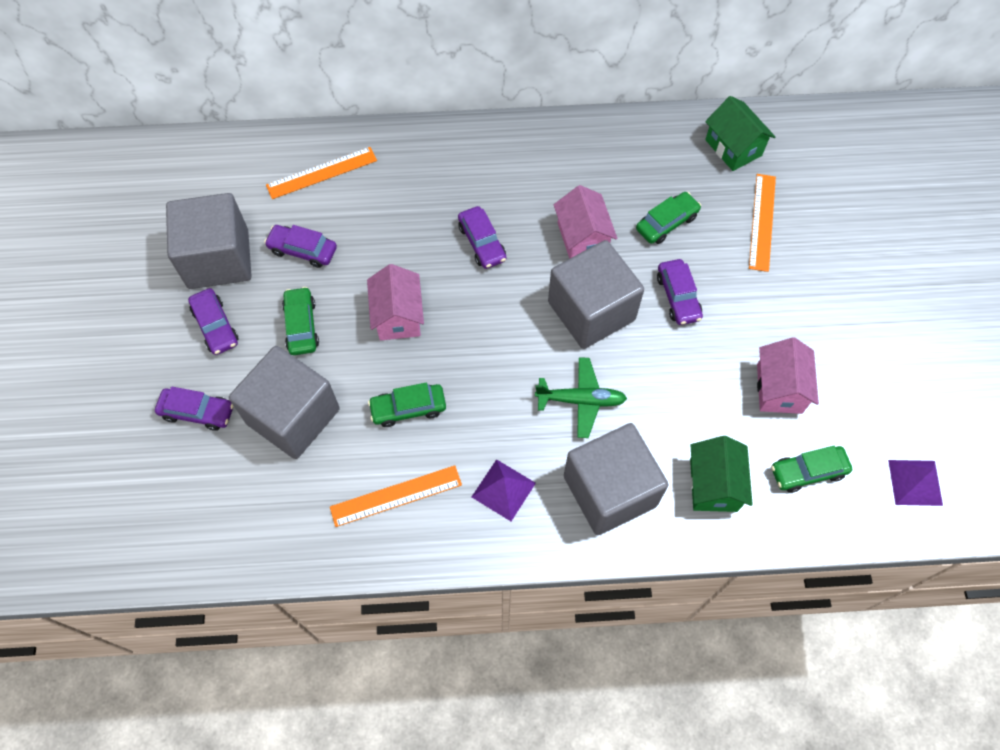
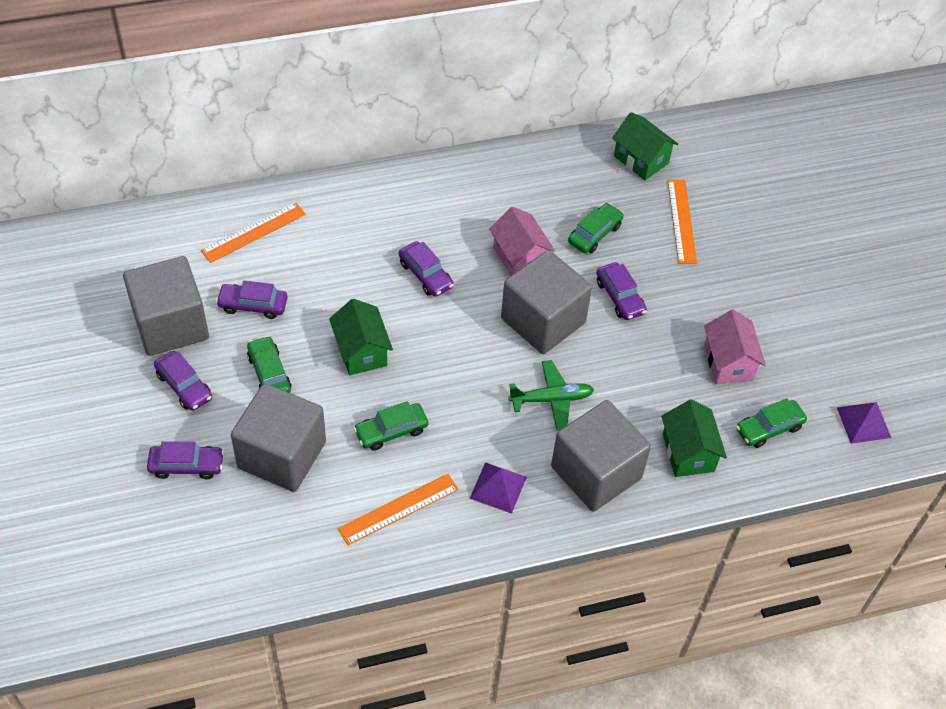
camera: 15 degrees left, 10 degrees down
pink house [367,264,424,341] -> green house [329,299,393,375]

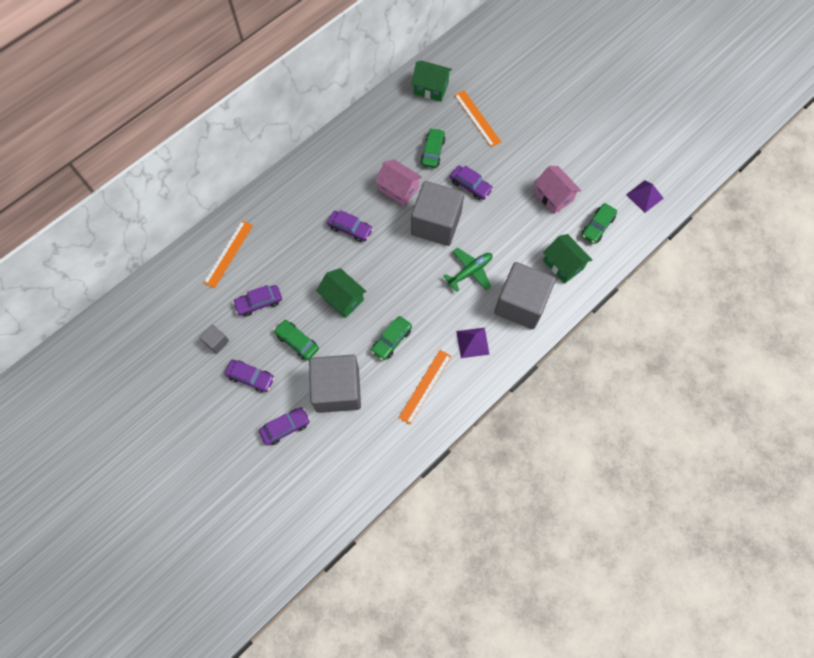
camera: 25 degrees left, 15 degrees up
grey cube [123,256,209,356] -> grey cube [199,325,229,354], size x0.42

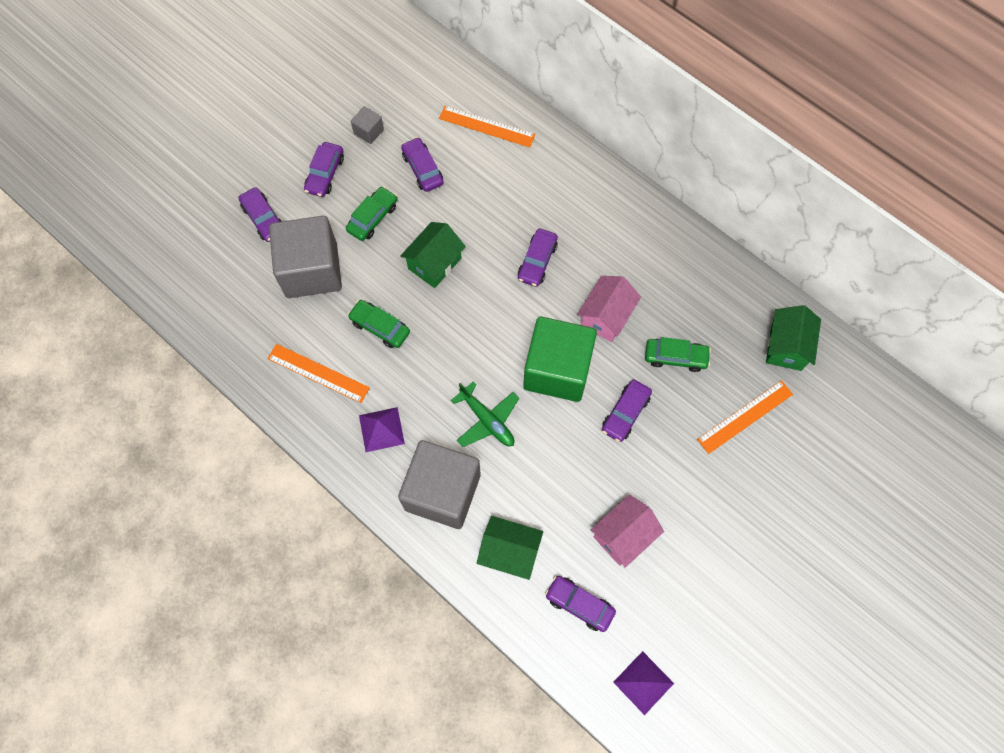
camera: 85 degrees right, 0 degrees up
grey cube [411,181,464,246] -> green cube [523,316,597,402]
green house [543,234,592,284] -> green house turned 60 degrees clockwise [477,516,543,580]
green car [582,203,617,244] -> purple car [545,576,616,632]

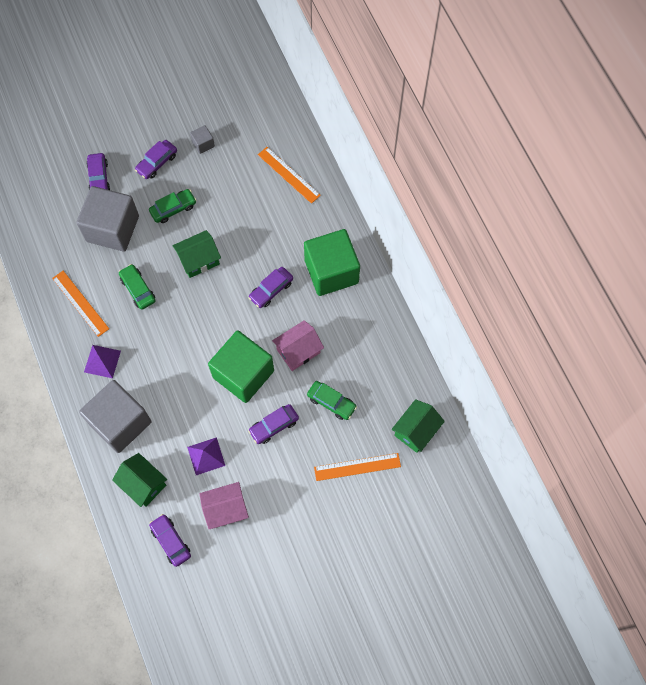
camera: 25 degrees right, 0 degrees up
purple car [401,137,444,192] -> none
green plane [451,381,519,447] -> none
purple pyramid [613,651,674,715] -> purple pyramid moved to [187,437,225,475]
none -> green cube [304,229,360,296]

